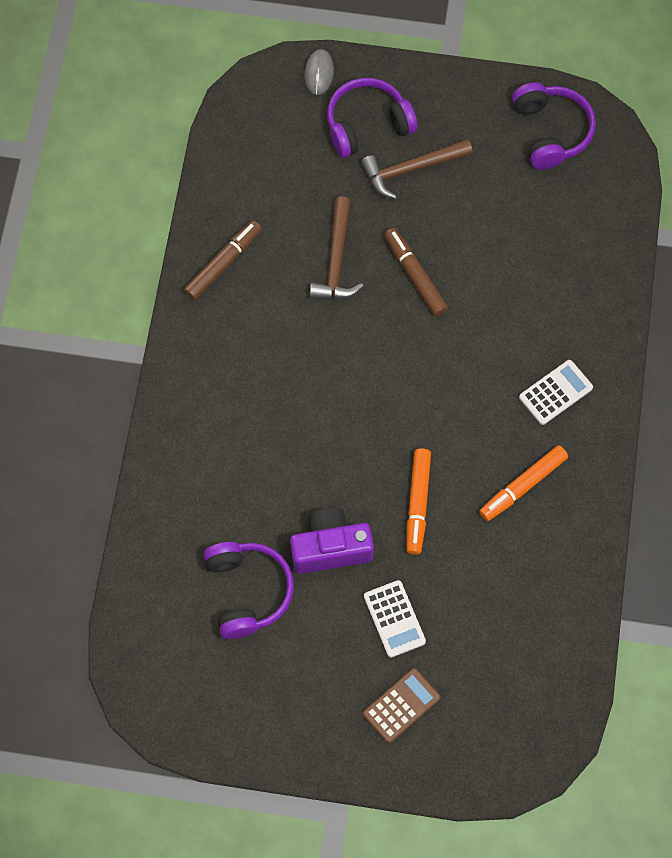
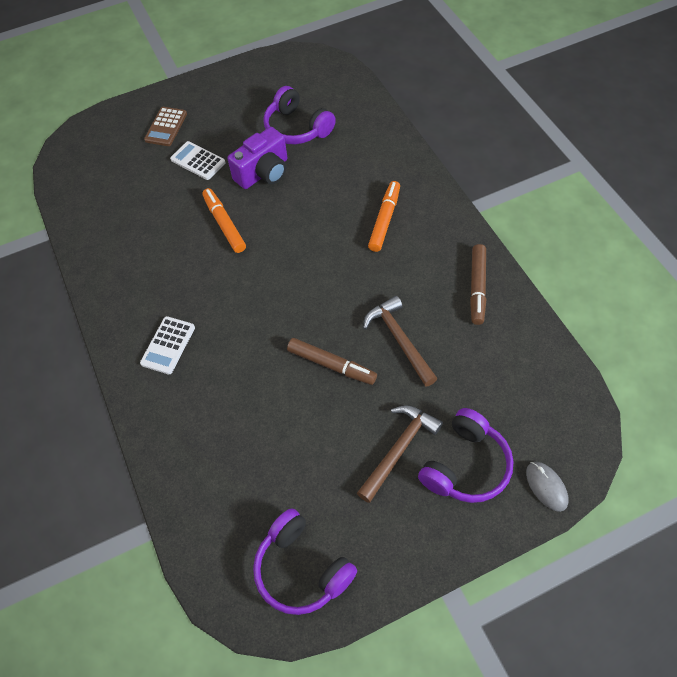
camera: 150 degrees right, 10 degrees down
orange marker [479,445,568,521] -> orange marker moved to [368,181,400,252]

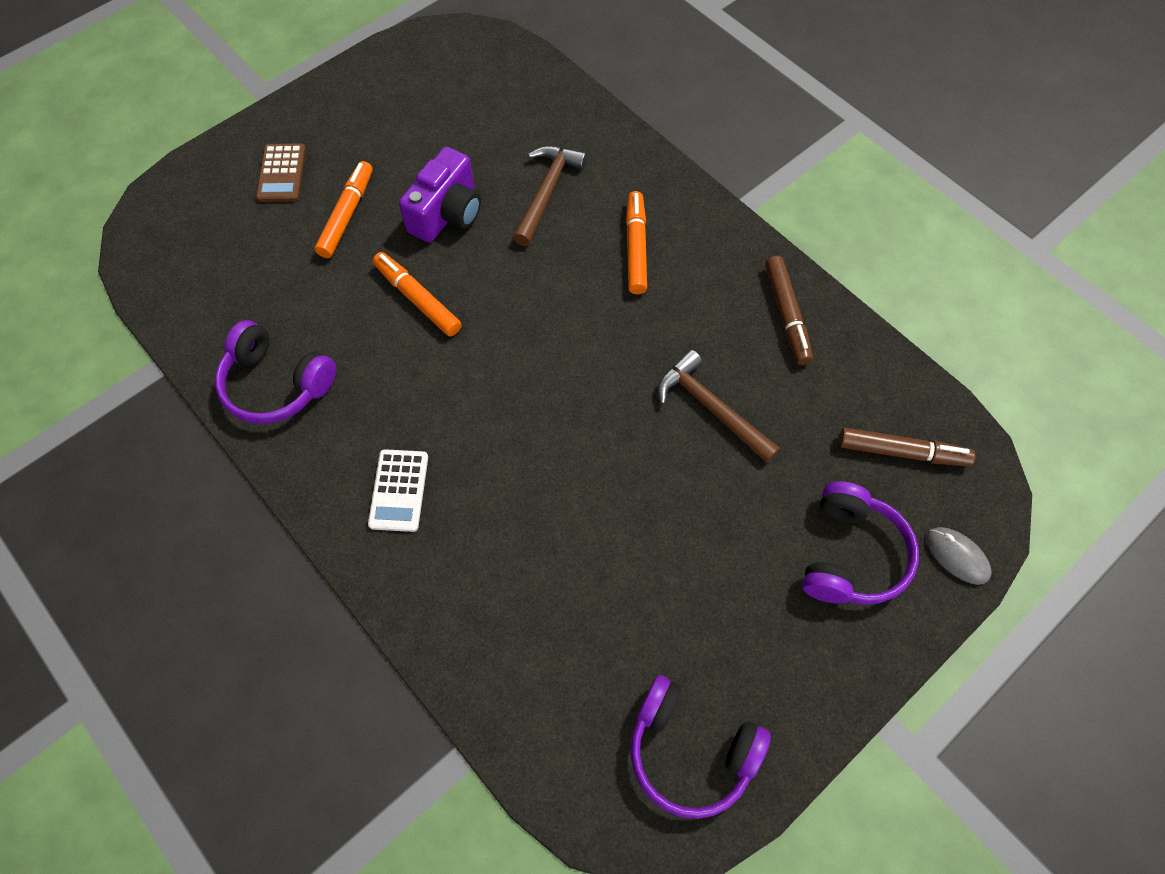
camera: 20 degrees left, 5 degrees up
white calculator [170,141,226,180] -> orange marker [314,161,373,258]
purple headphones [263,86,336,144] -> purple headphones moved to [215,320,336,424]
brown marker [287,338,377,385] -> brown marker moved to [839,428,975,467]
brown hammer [357,405,443,503] -> brown hammer moved to [513,146,587,246]

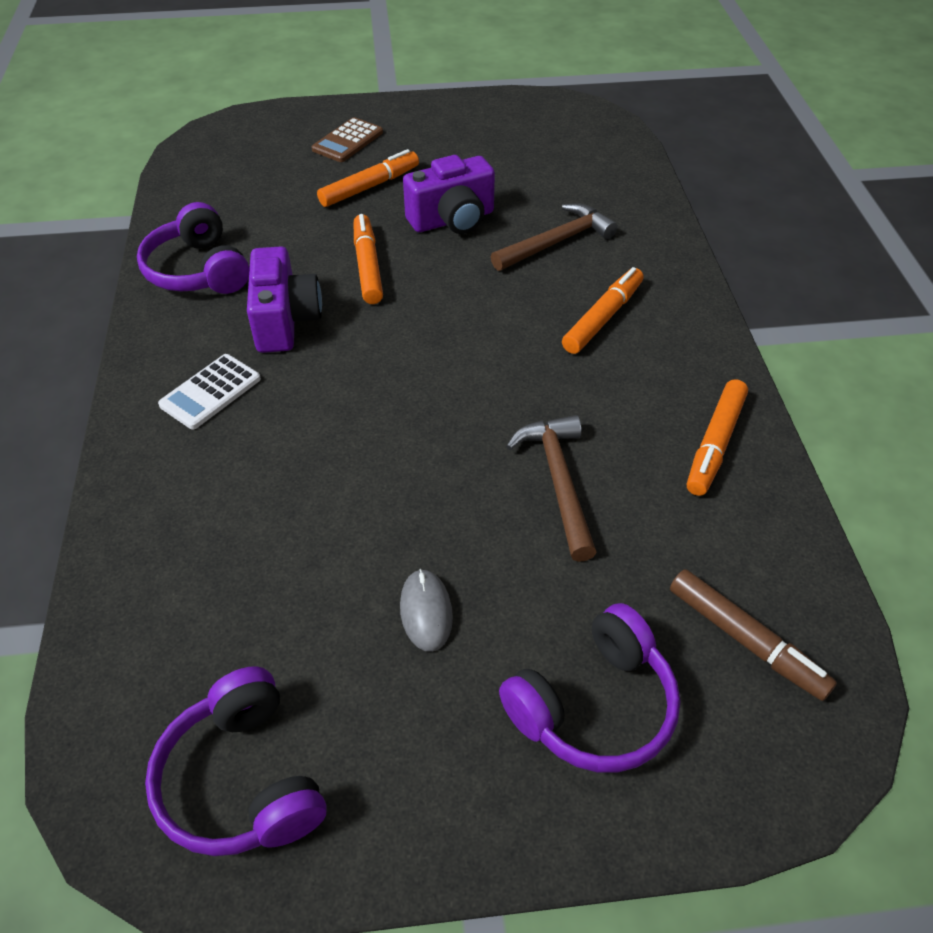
camera: 35 degrees right, 15 degrees down
brown marker [765,256,813,365] -> orange marker [687,379,748,496]
grey mouse [926,527,992,585] -> grey mouse moved to [400,569,453,652]
none -> purple camera [247,246,322,353]

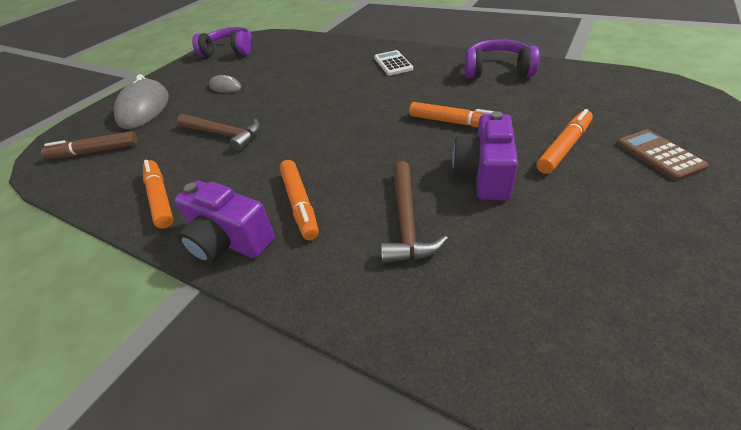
camera: 130 degrees right, 5 degrees down
purple camera [247,246,322,353] -> purple camera moved to [174,181,275,264]
orange marker [317,149,419,207] -> orange marker turned 135 degrees counterclockwise [536,109,593,174]
purple headphones [499,603,680,773] -> grey mouse [114,74,169,129]

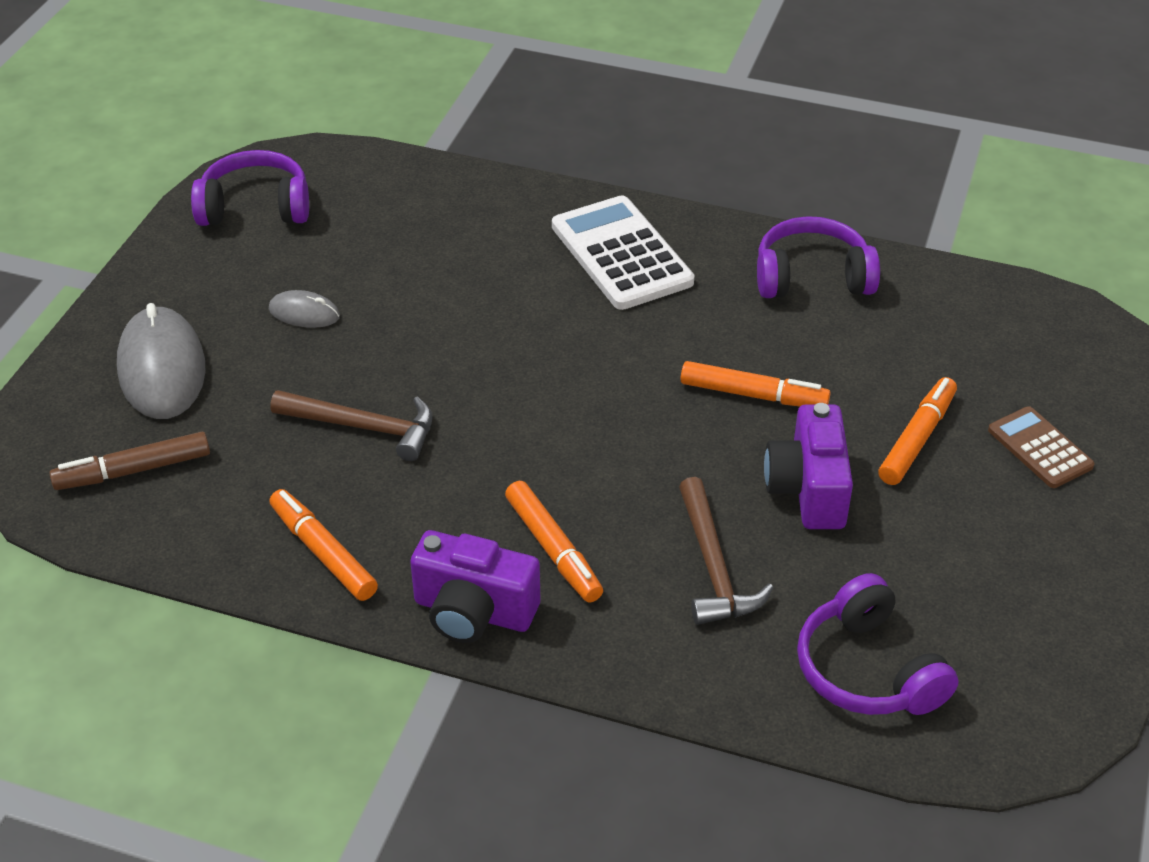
camera: 15 degrees left, 0 degrees up
white calculator [374,50,413,76] -> white calculator [552,195,694,310], size x1.74
none -> purple headphones [797,573,959,715]

